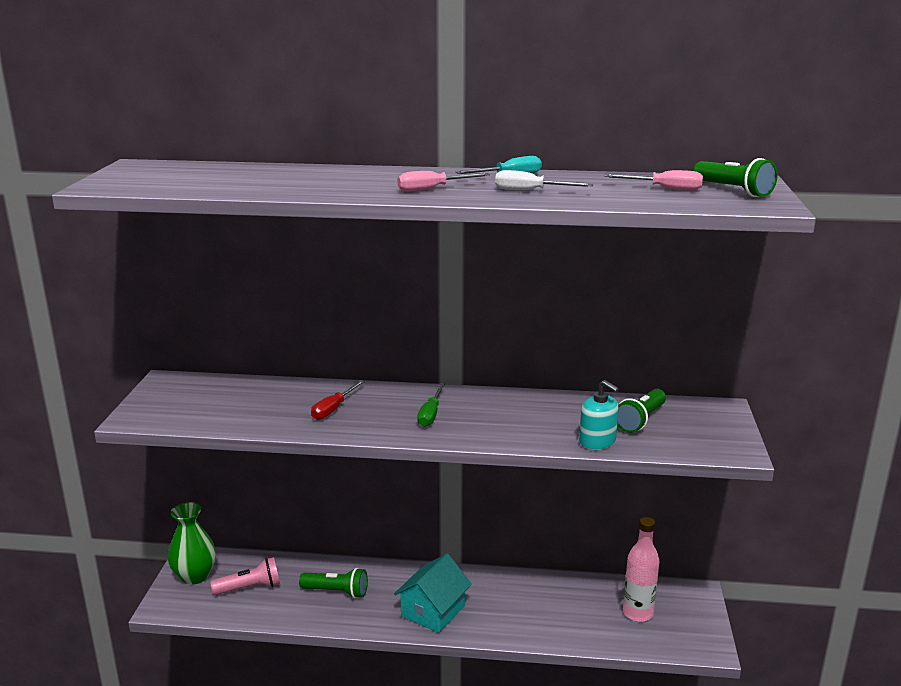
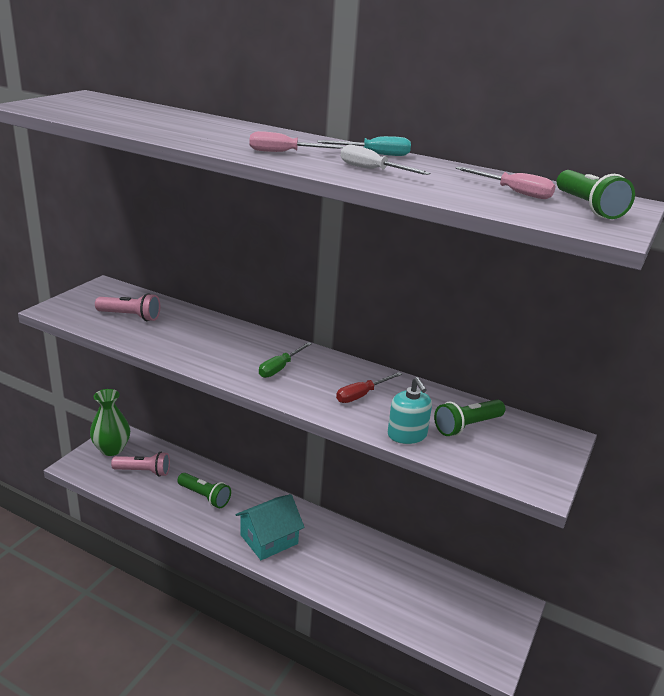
camera: 20 degrees right, 5 degrees up
red screwdriver [311,380,365,420] -> red screwdriver moved to [336,372,402,403]
pink bottle [623,517,660,622] -> none
none -> pink flashlight [95,293,160,321]

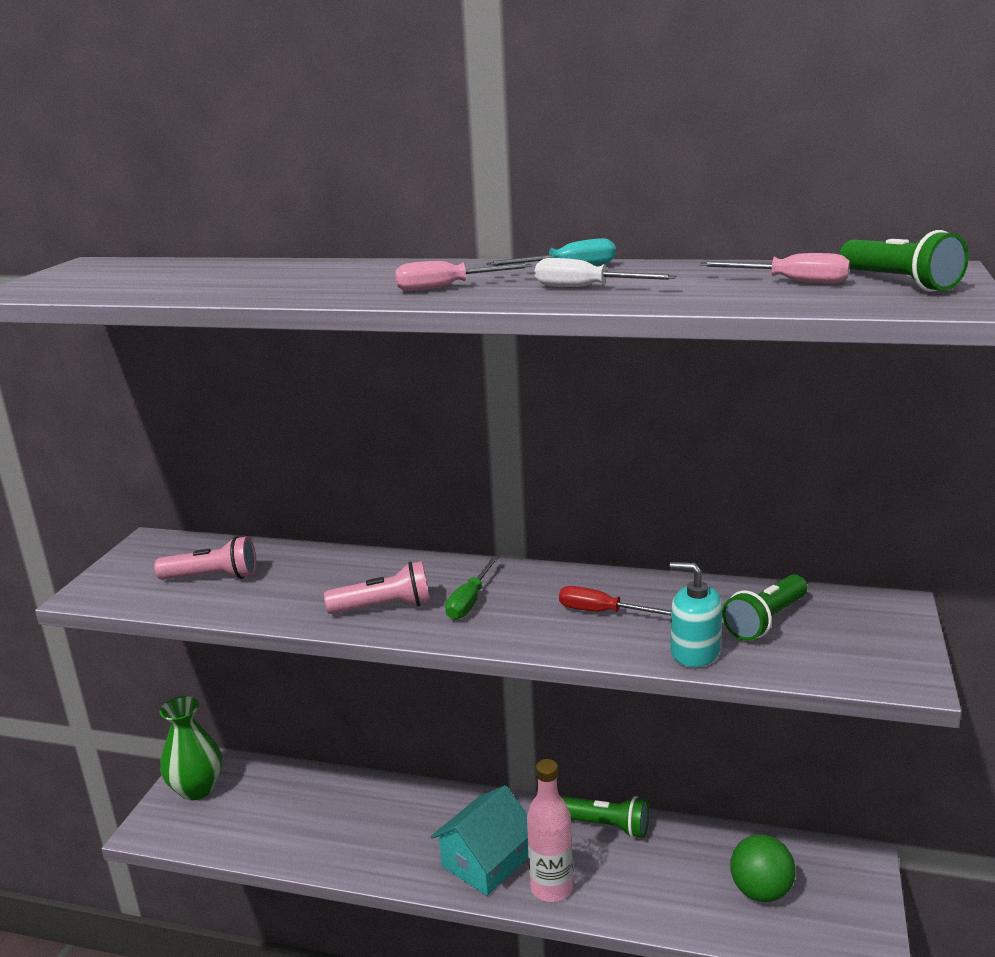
camera: 10 degrees left, 5 degrees down
pink flashlight [111,452,170,477] -> pink flashlight moved to [324,561,431,614]
green flashlight [177,473,231,508] -> green flashlight moved to [562,796,649,838]
red screwdriver [336,372,402,403] -> red screwdriver turned 75 degrees clockwise [559,586,671,615]
turquoise soap dispenser [388,377,432,444] -> turquoise soap dispenser turned 150 degrees clockwise [669,562,722,668]
none -> pink bottle [527,759,573,902]
none -> green ball [730,834,796,902]

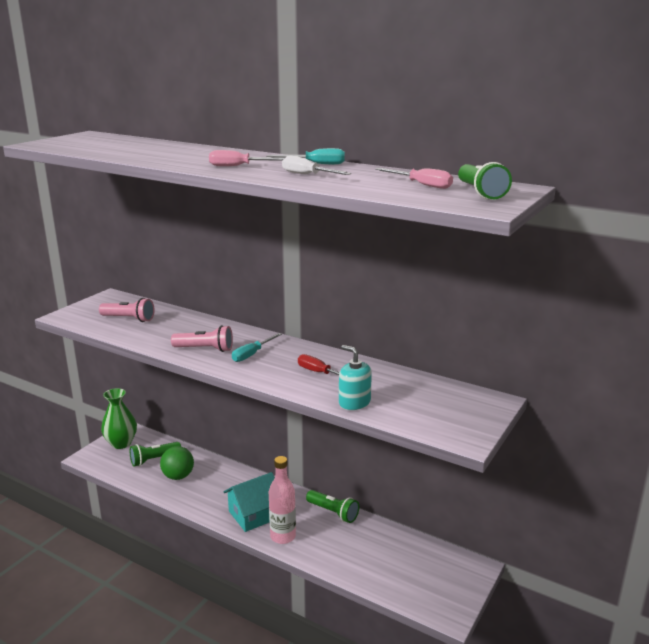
camera: 15 degrees right, 0 degrees up
green screwdriver [445,556,499,620] -> turquoise screwdriver [232,333,282,362]
green flashlight [722,574,807,641] -> green flashlight moved to [130,442,181,467]
green ball [730,834,796,902] -> green ball moved to [160,446,194,480]

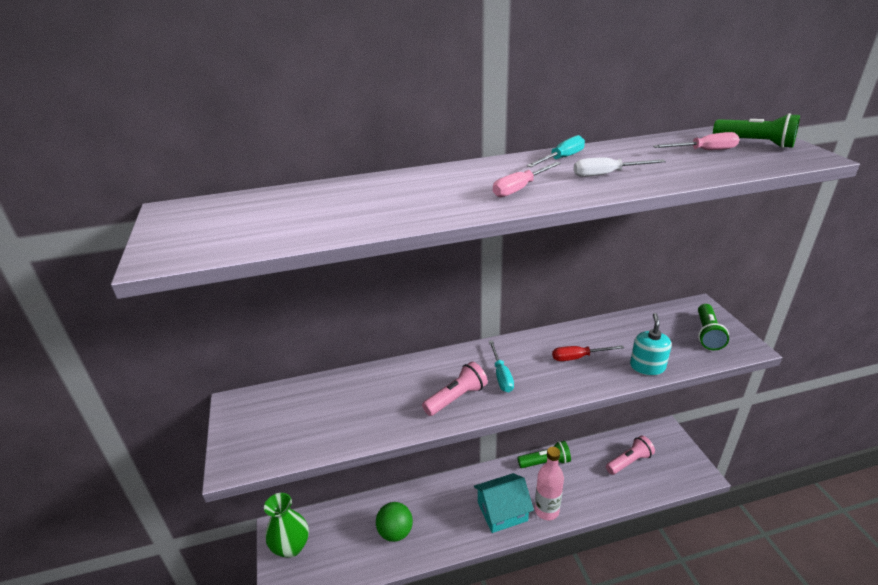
camera: 45 degrees left, 10 degrees up
pink flashlight [99,298,155,322] -> pink flashlight moved to [606,435,655,475]
green flashlight [130,442,181,467] -> green flashlight moved to [698,304,729,350]
turquoise house [223,472,275,532] -> turquoise house turned 60 degrees clockwise [474,473,534,533]
turquoise soap dispenser [339,345,372,410] -> turquoise soap dispenser turned 105 degrees clockwise [630,313,671,375]

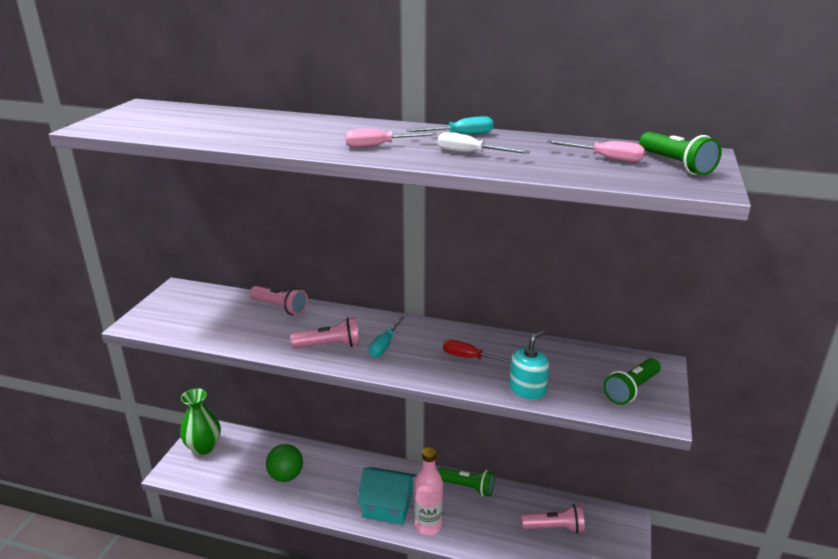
camera: 30 degrees right, 5 degrees down
none -> pink flashlight [250,286,308,315]

